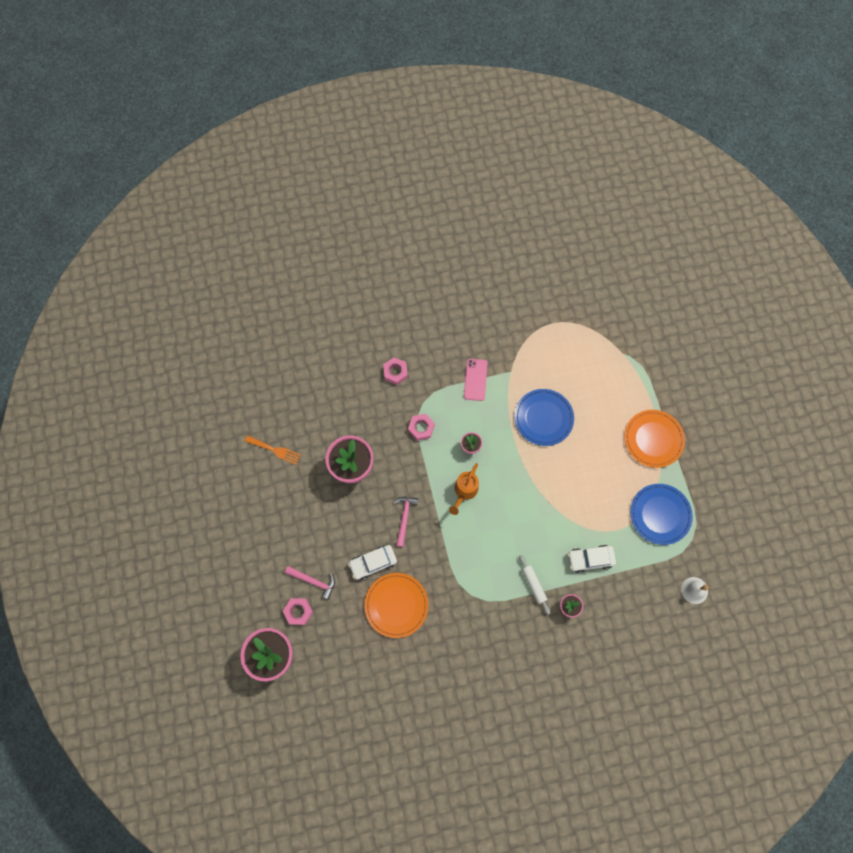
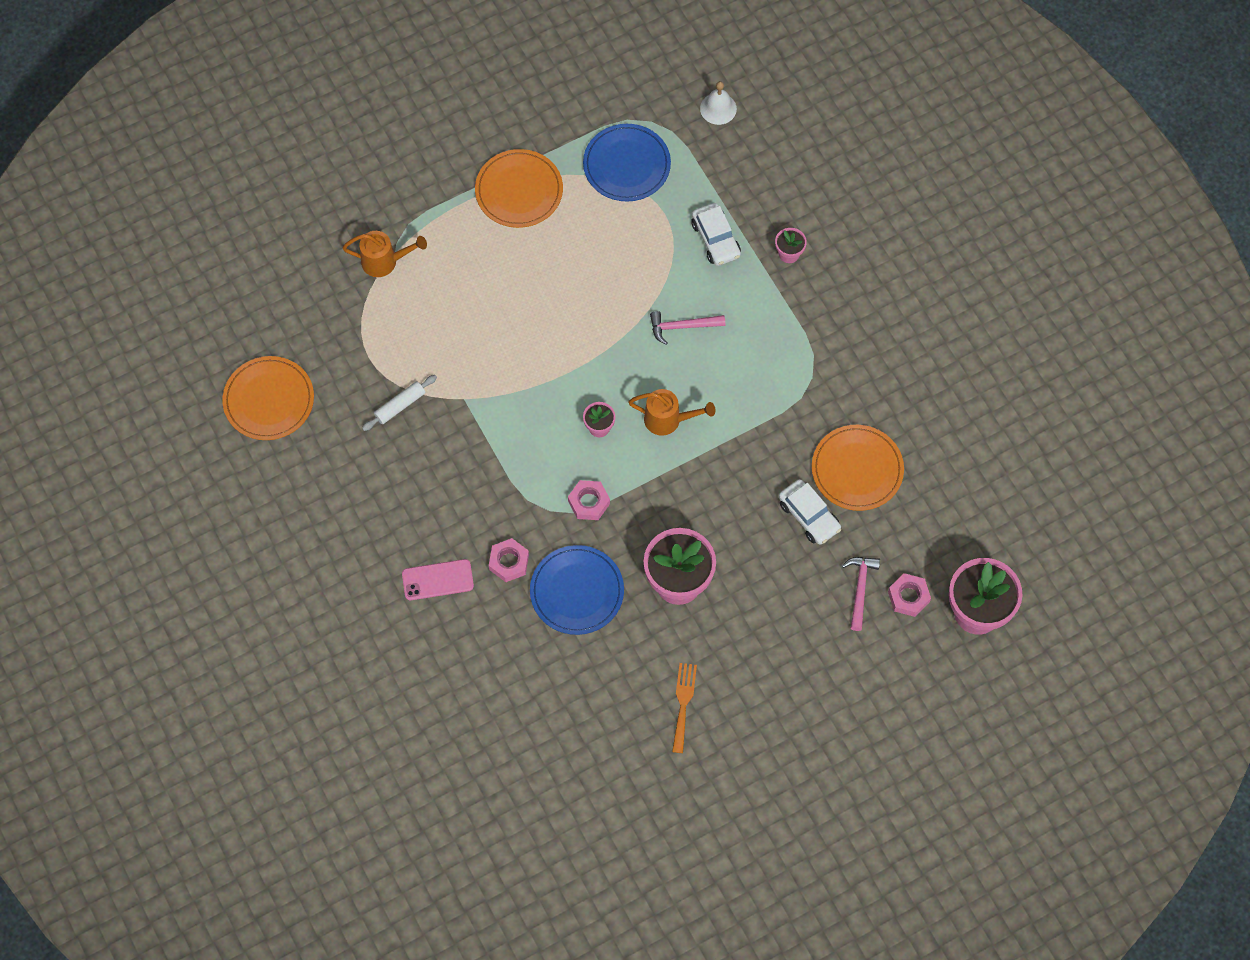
camera: 105 degrees left, 5 degrees down
pink hammer [393,497,418,547] -> pink hammer moved to [650,311,725,345]
pink phone [464,359,488,401] -> pink phone moved to [402,559,474,600]
blue plate [514,389,574,446] -> blue plate moved to [530,545,624,635]
white rolling pin [519,555,550,615] -> white rolling pin moved to [362,375,437,431]
none -> orange plate [222,356,314,440]
none -> orange watering can [342,231,427,277]

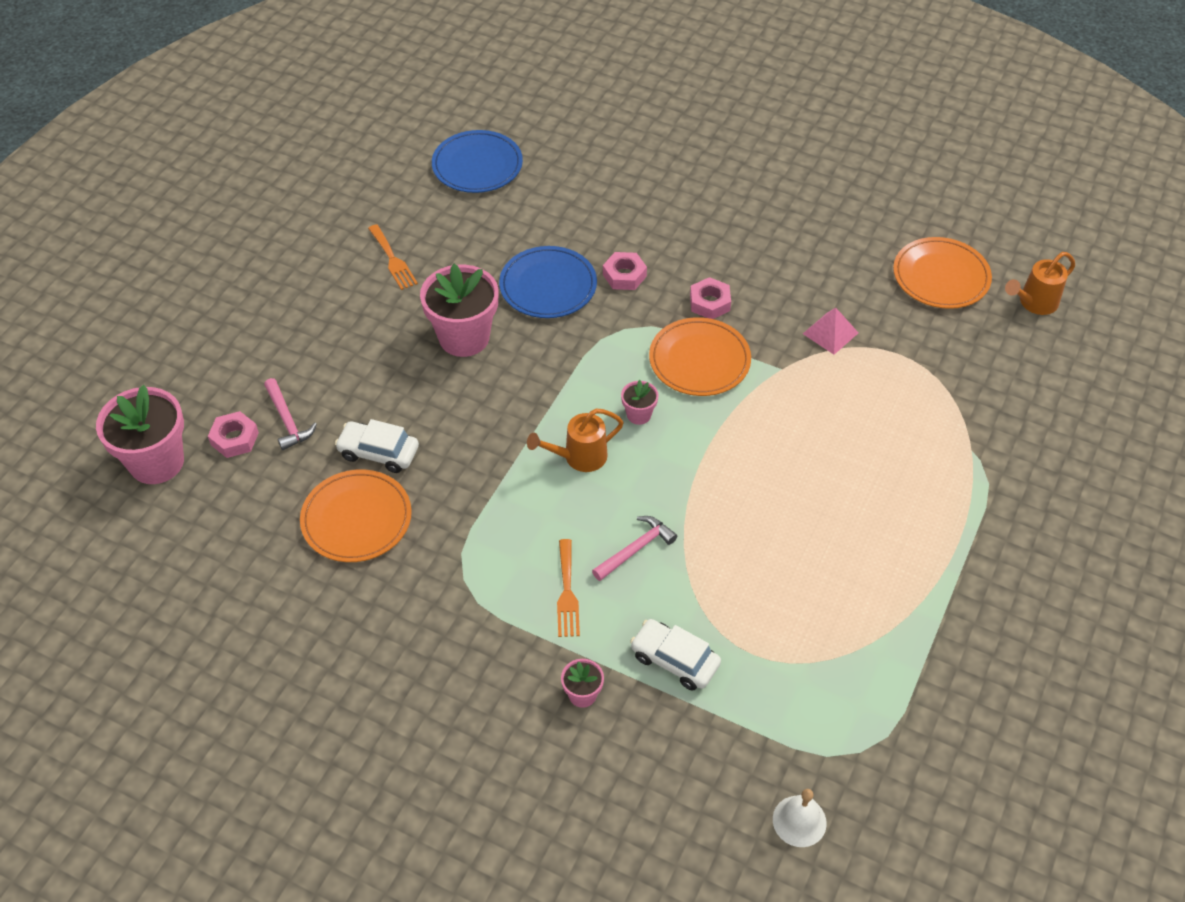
camera: 145 degrees right, 15 degrees down
orange watering can [342,231,427,277] -> orange watering can moved to [1005,252,1075,315]
white rolling pin [362,375,437,431] -> pink pyramid [803,308,858,355]
pink phone [402,559,474,600] -> none
orange plate [475,149,563,228] -> orange plate moved to [649,317,751,396]
pink nut [568,480,610,520] -> pink nut moved to [690,277,731,319]
blue plate [583,124,671,202] -> blue plate moved to [432,130,523,193]
none -> orange fork [557,539,580,637]

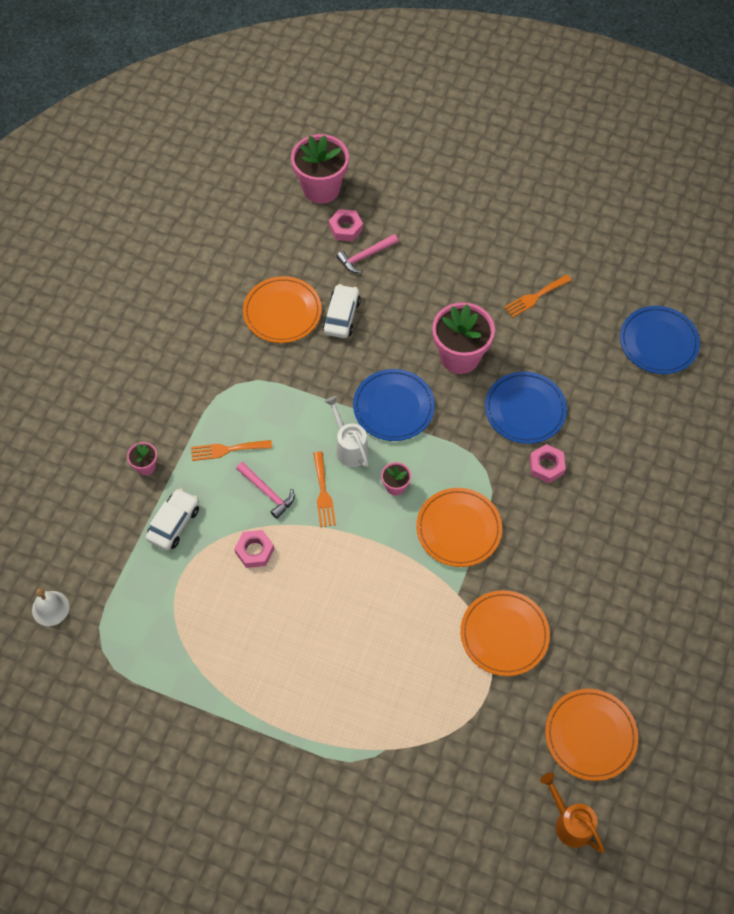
camera: 85 degrees right, 10 degrees up
orange watering can [527,409,624,472] -> white watering can [324,396,369,467]
pink nut [690,277,731,319] -> pink nut moved to [234,530,274,568]
pink pyramid [803,308,858,355] -> orange plate [460,590,550,676]
none -> orange fork [313,452,336,527]
none -> blue plate [353,369,435,441]

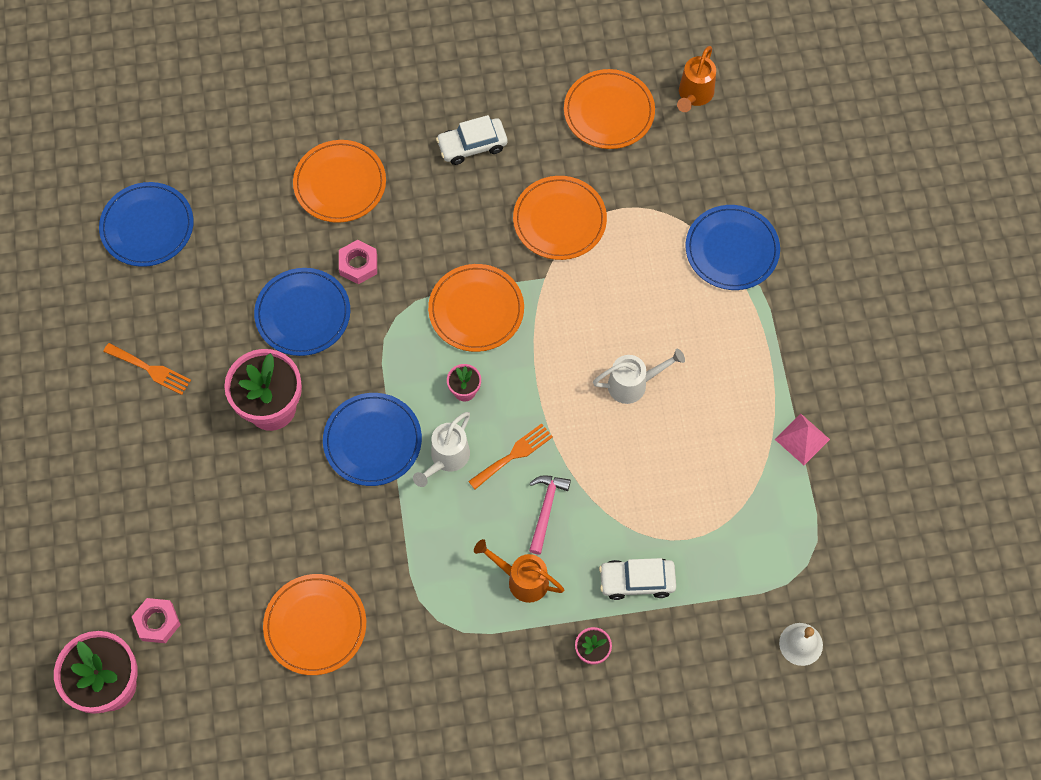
camera: 120 degrees left, 5 degrees up
orange fork [191,440,272,461] -> orange watering can [474,539,564,603]
pink nut [234,530,274,568] -> none
white car [322,284,361,338] -> white car moved to [436,115,507,165]
pink hammer [336,234,398,273] -> none
none -> orange plate [293,140,386,223]
none -> white watering can [593,349,685,404]
none -> blue plate [685,205,780,290]
none -> pink pyramid [775,413,830,465]

